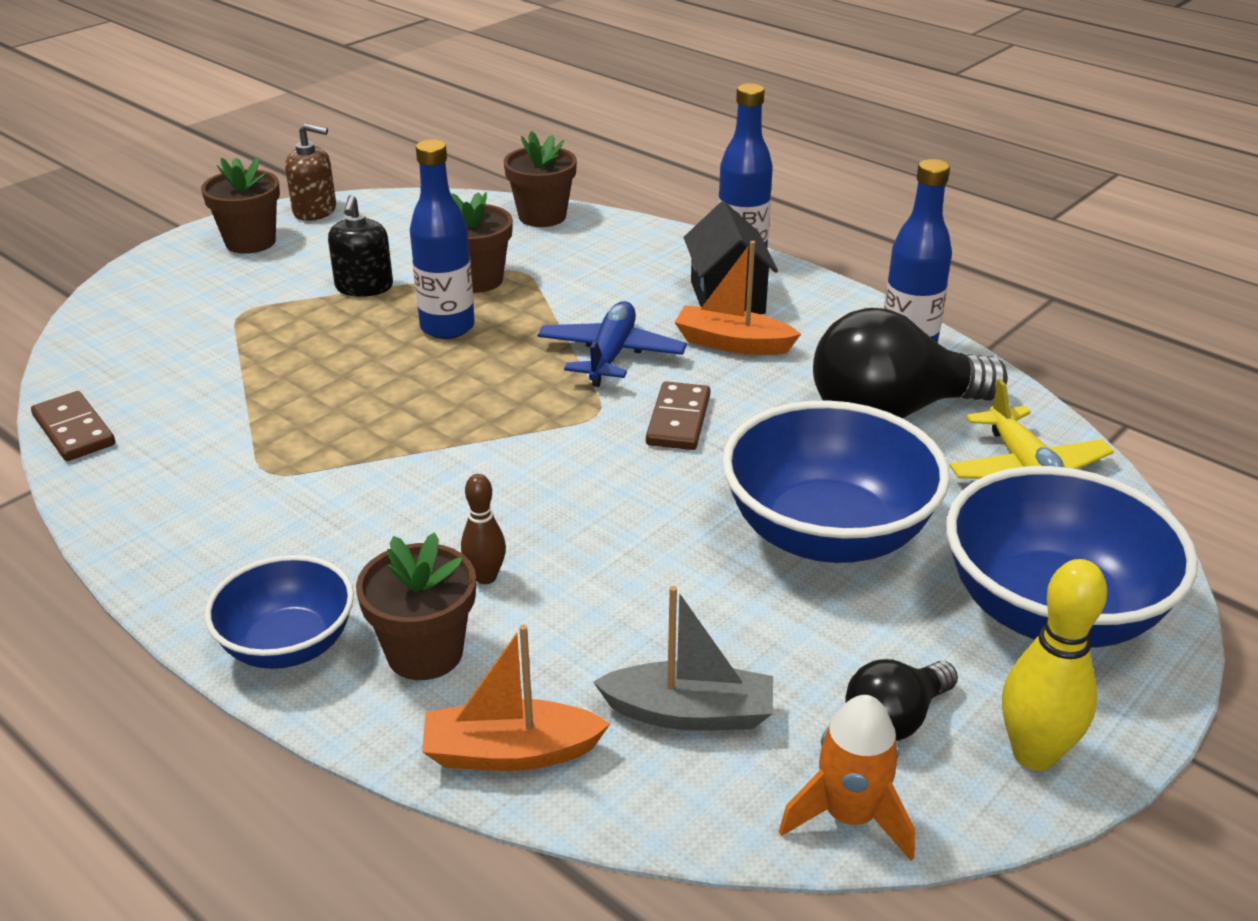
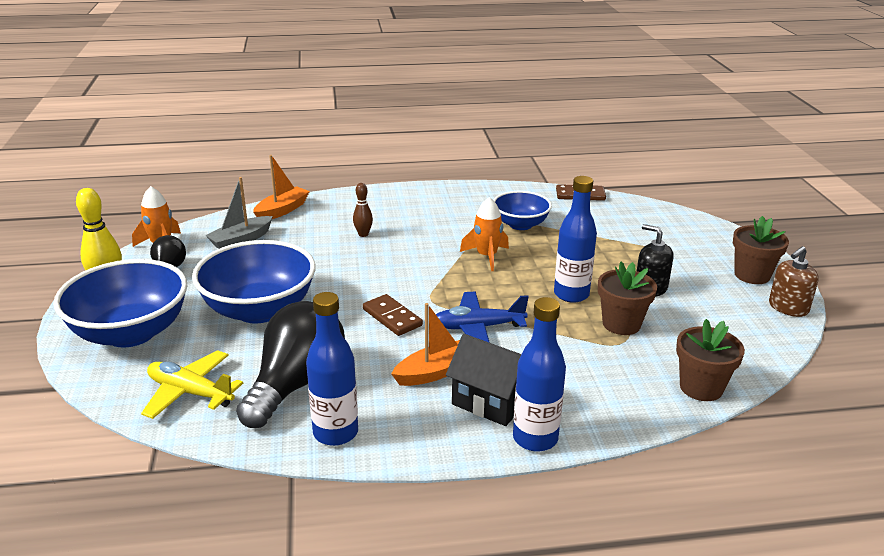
camera: 130 degrees right, 5 degrees down
blue bowl [205,555,354,669] -> blue bowl moved to [493,191,552,230]
brown flower pot [356,533,476,680] -> none
blue plane [538,301,687,387] -> blue plane turned 120 degrees clockwise [436,292,529,343]
none -> orange rocket [460,197,509,271]

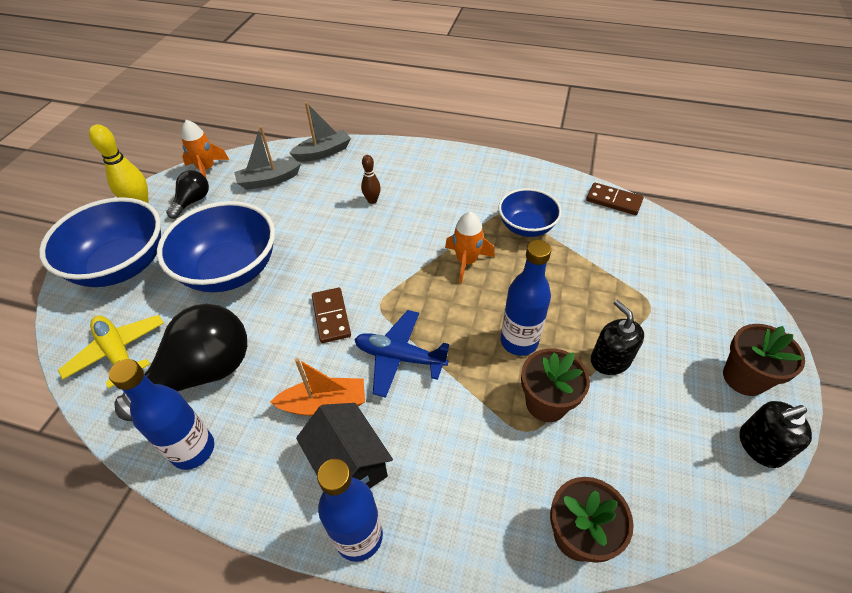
camera: 25 degrees right, 20 degrees up
orange boat [253,155,310,219] -> grey boat [289,102,351,162]
brown soap dispenser [769,246,819,317] -> black soap dispenser [740,401,812,468]

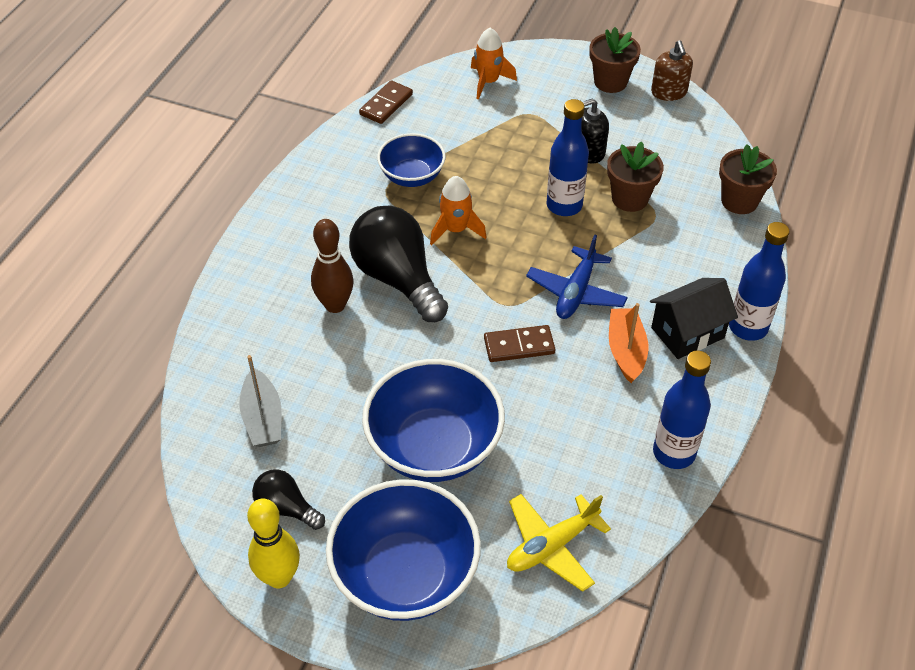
camera: 85 degrees left, 0 degrees up
black light bulb [114,304,247,422] -> black light bulb moved to [349,205,448,322]
orange rocket [181,120,229,177] -> orange rocket moved to [471,28,517,100]
grey boat [289,102,351,162] -> none
brown bowling pin [361,155,381,204] -> brown bowling pin [311,219,353,313], size x1.70
black soap dispenser [740,401,812,468] -> brown soap dispenser [651,40,693,101]

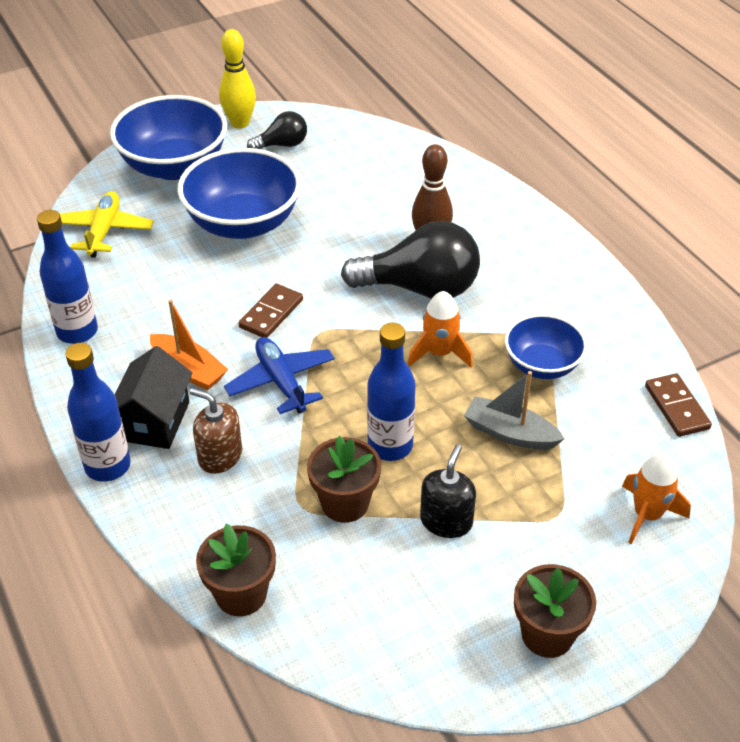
camera: 130 degrees right, 5 degrees down
grey boat [239,355,281,447] -> grey boat moved to [464,371,565,450]
brown soap dispenser [651,40,693,101] -> brown soap dispenser moved to [190,388,242,474]

